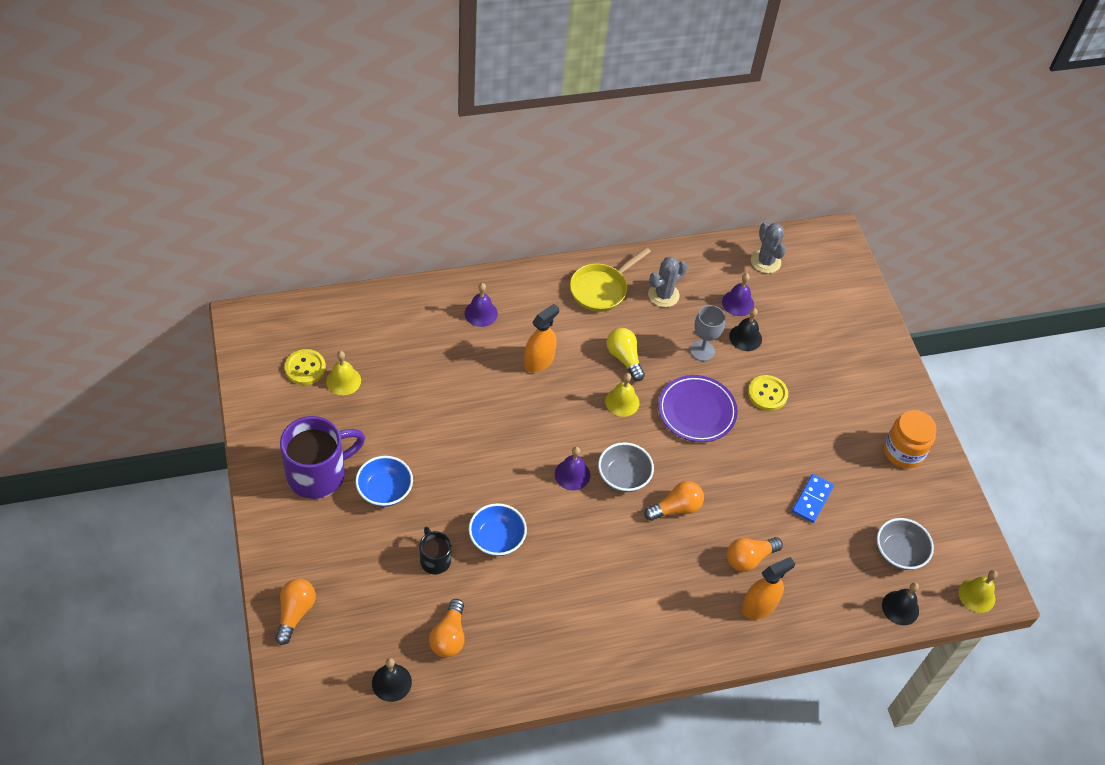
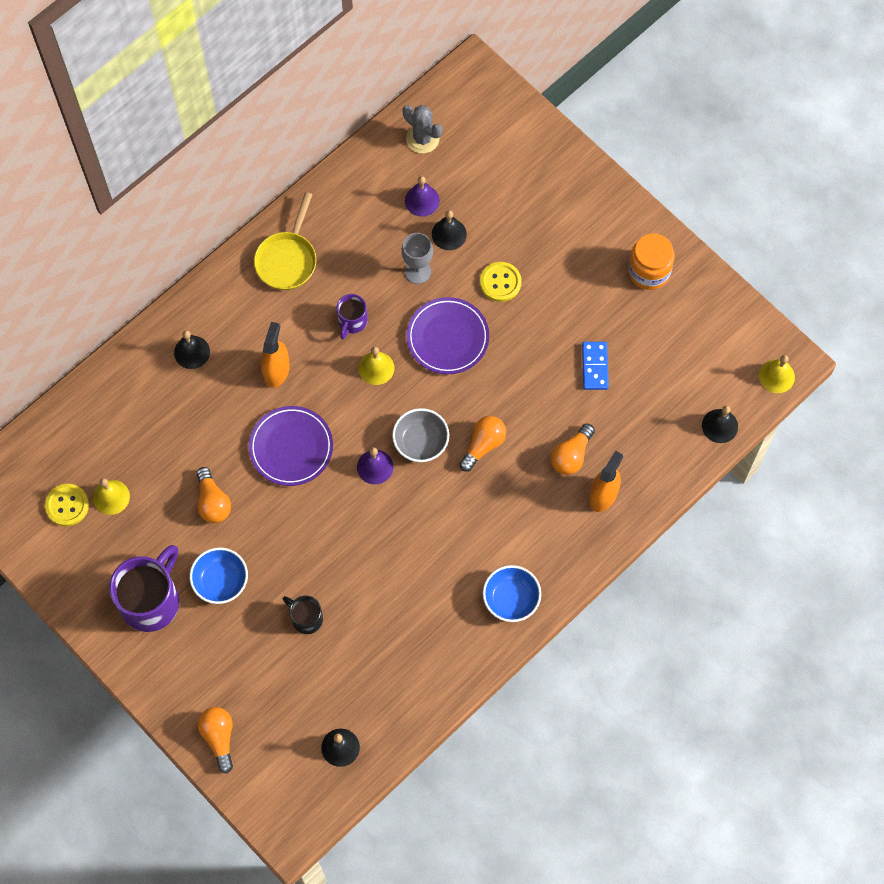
camera: 25 degrees left, 15 degrees up
orange light bulb [429,599,464,658] -> orange light bulb moved to [196,467,231,523]
purple bell [465,283,498,327] -> black bell [174,330,210,369]
blue bowl [469,503,527,556] -> blue bowl moved to [483,565,541,622]
yellow light bulb [606,328,645,381] -> purple mug [337,294,368,339]
grey cactus [648,257,688,307] -> none
grey bowl [877,518,934,570] -> none
none -> purple plate [249,406,333,486]

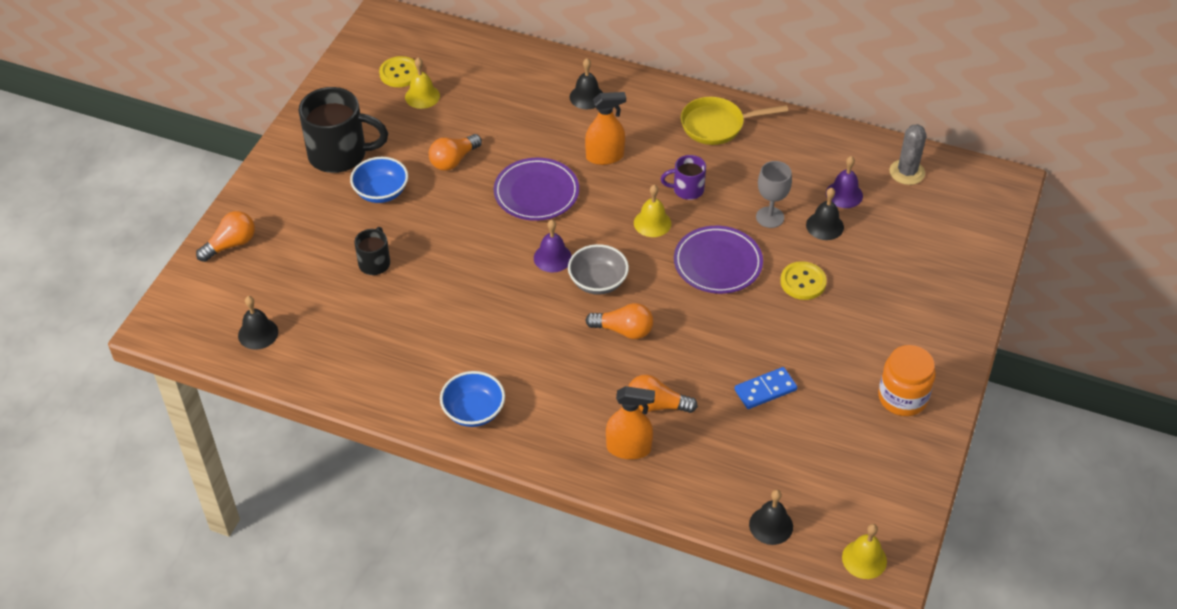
camera: 65 degrees right, 20 degrees down
purple mug [109,545,179,632] -> black mug [298,87,388,173]

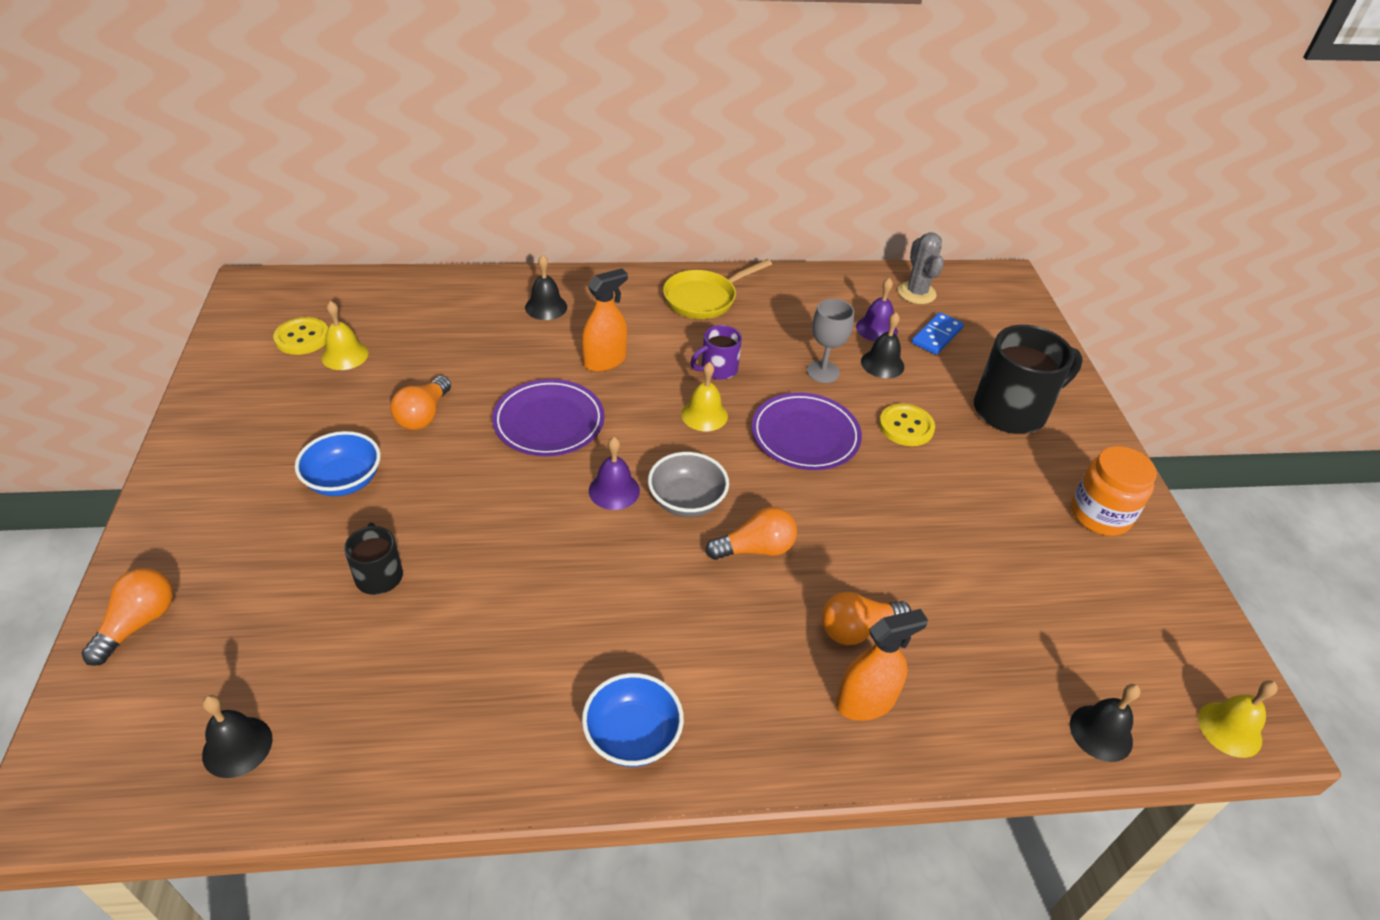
camera: 30 degrees left, 5 degrees down
black mug [298,87,388,173] -> black mug moved to [974,325,1083,434]
blue domino [735,367,797,409] -> blue domino moved to [912,312,964,355]

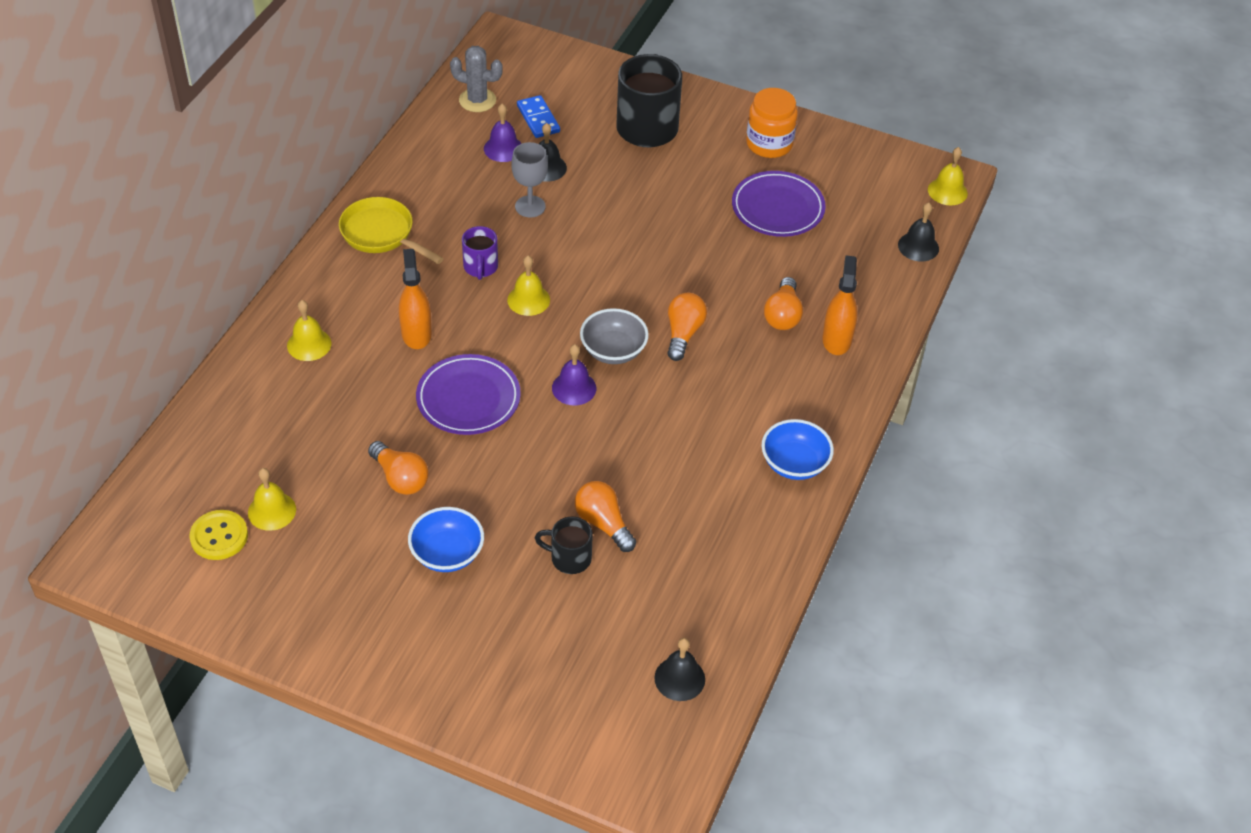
camera: 60 degrees left, 5 degrees up
orange light bulb [81,568,173,666] -> orange light bulb moved to [575,481,636,552]
black bell [525,254,567,320] -> yellow bell [287,300,332,361]
yellow pan [663,259,772,319] -> yellow pan turned 135 degrees clockwise [339,197,444,264]
purple plate [752,392,862,470] -> purple plate moved to [732,171,826,237]
yellow button [879,404,935,446] -> none

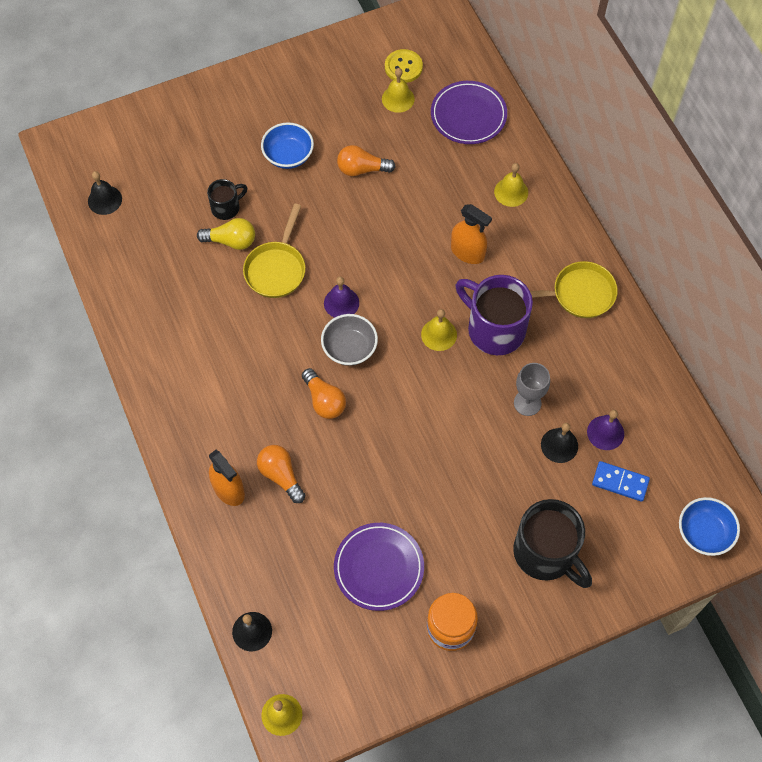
camera: 135 degrees right, 15 degrees up
purple plate [416,354,521,435] -> purple plate moved to [431,81,507,144]
grey cactus [450,46,503,112] -> none
purple mug [462,226,498,280] -> purple mug [455,275,533,355], size x1.93
orange light bulb [575,481,636,552] -> yellow light bulb [197,218,255,250]
blue bowl [761,419,834,480] -> blue bowl moved to [679,497,740,556]
none -> yellow pan [243,204,306,298]

